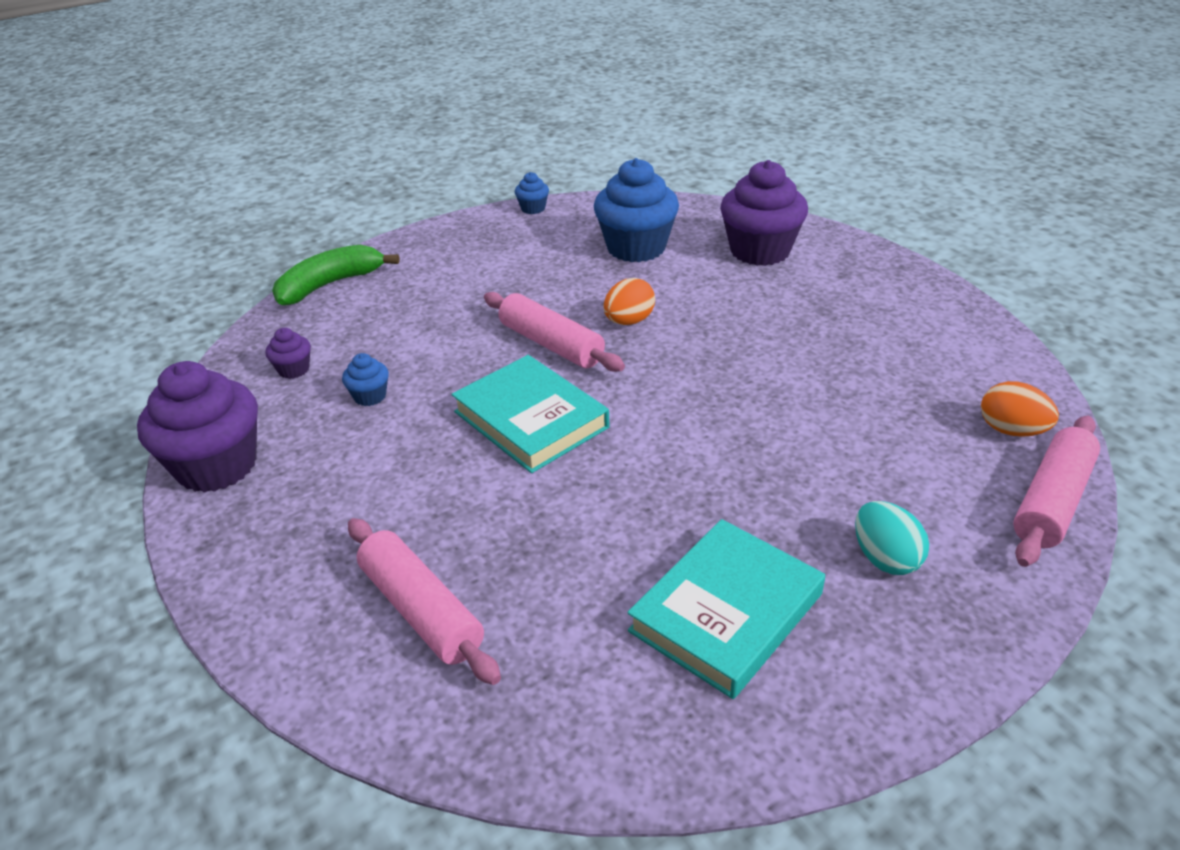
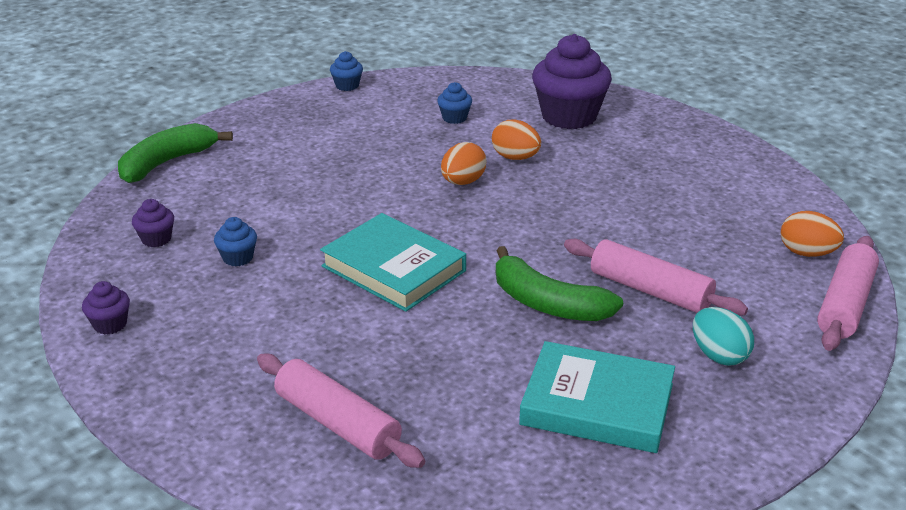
camera: 10 degrees left, 5 degrees down
purple cupcake [137,361,258,493] -> purple cupcake [82,281,130,335], size x0.45
pink rolling pin [484,292,625,372] -> pink rolling pin moved to [564,239,748,316]
blue cupcake [594,158,679,262] -> blue cupcake [437,82,472,124], size x0.45
turquoise book [627,519,825,699] -> turquoise book turned 75 degrees clockwise [519,341,675,453]
none -> orange egg [492,119,541,160]
none -> green banana [496,246,623,321]

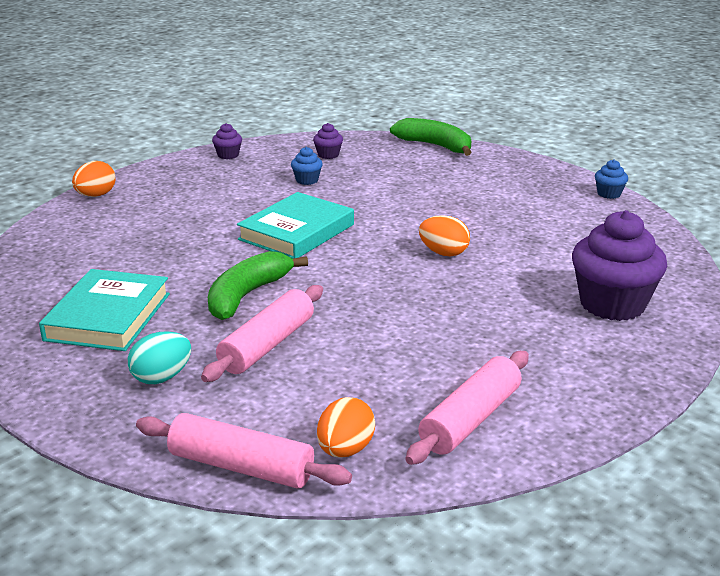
camera: 85 degrees right, 5 degrees down
pink rolling pin [257,353,425,468] -> pink rolling pin moved to [406,351,529,465]
blue cupcake [437,82,472,124] -> none
orange egg [492,119,541,160] -> orange egg moved to [72,161,115,197]

